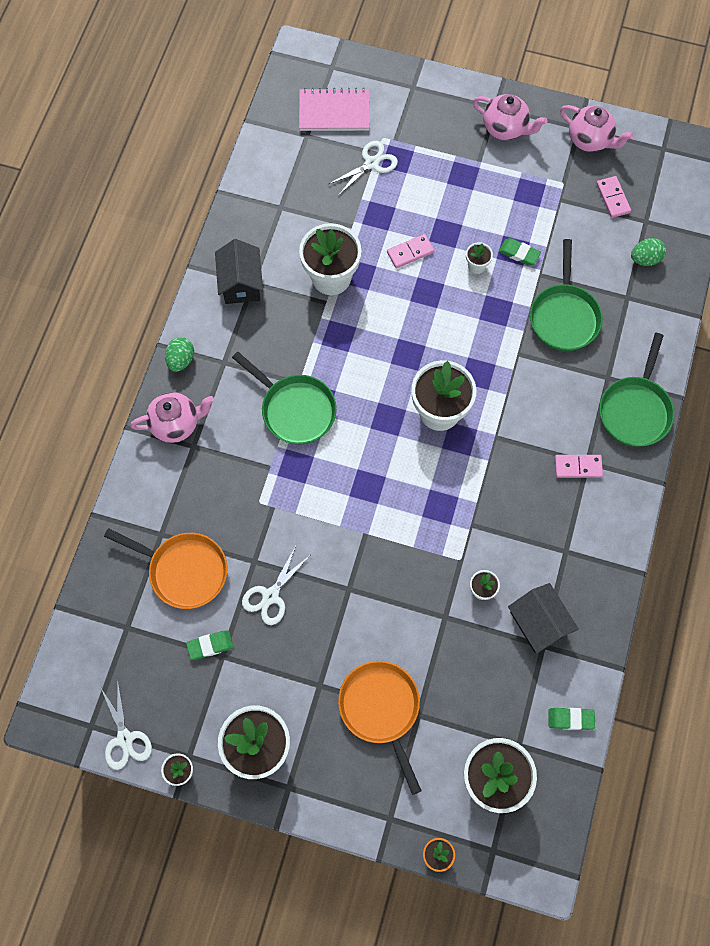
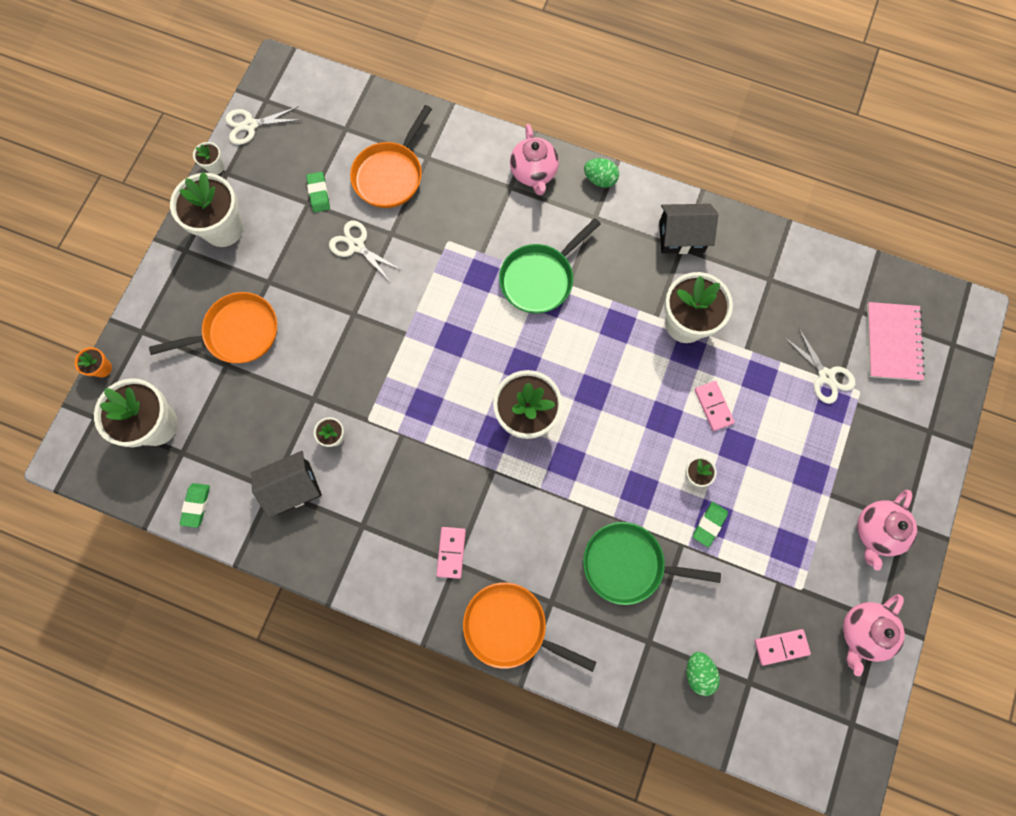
camera: 95 degrees right, 5 degrees up
green pan [599,333,674,447] -> orange pan [463,582,596,672]

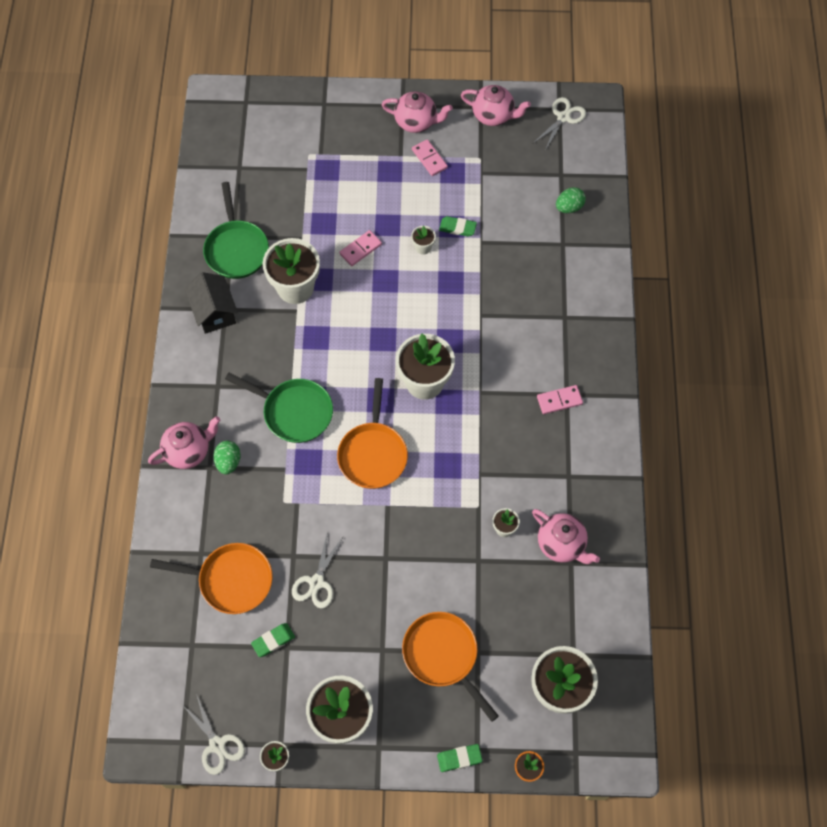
camera: 110 degrees left, 10 degrees down
green eraser [180,483,210,528] -> green eraser moved to [437,744,482,772]
black house [252,451,322,518] -> pink teapot [532,509,600,564]
orange pan [463,582,596,672] -> orange pan moved to [337,378,408,489]
green pan [583,522,721,605] -> green pan moved to [203,182,269,279]
green egg [584,158,619,188] -> green egg moved to [213,441,241,475]
pink domino [754,629,811,666] -> pink domino moved to [412,139,448,176]
white scissors [785,329,855,404] -> white scissors moved to [534,97,586,151]
pink notebook [867,302,925,381] -> none

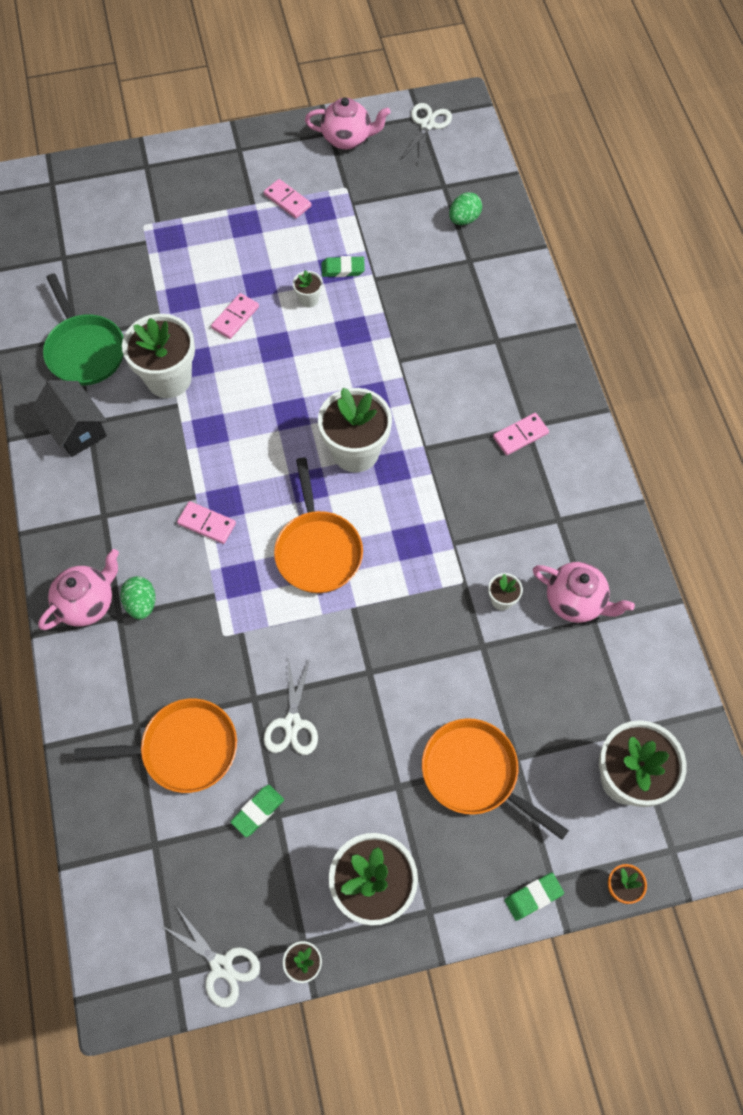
camera: 15 degrees left, 0 degrees up
green pan [225,373,333,443] -> pink domino [177,501,236,544]
pink teapot [382,91,453,133] -> none

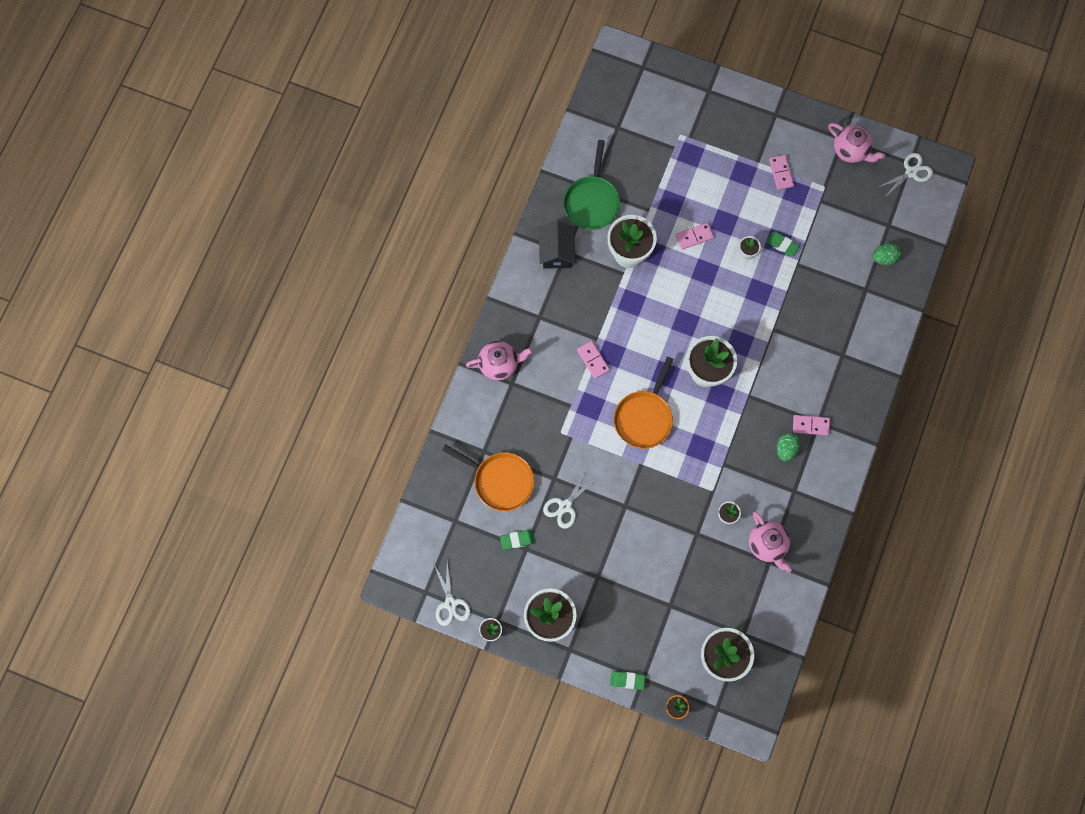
camera: 35 degrees right, 10 degrees up
green egg [120,576,156,620] -> green egg moved to [777,433,800,461]
orange pan [422,718,569,840] -> none

